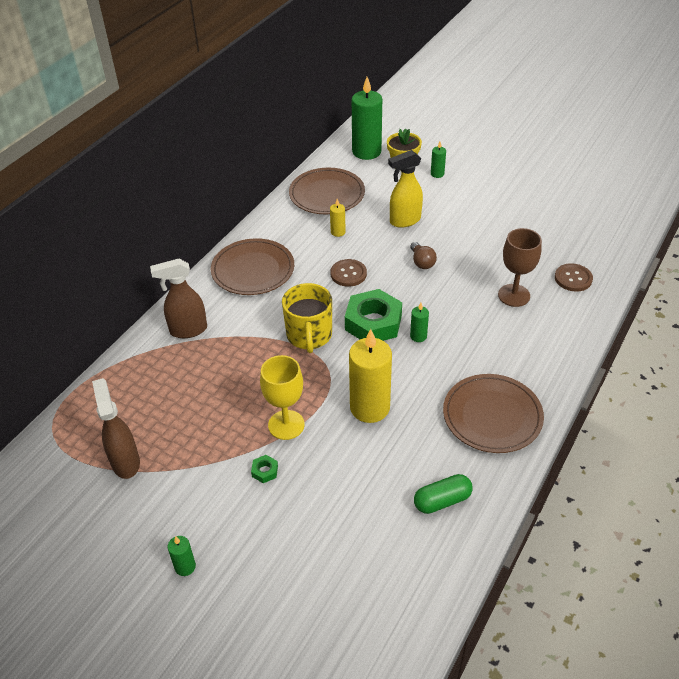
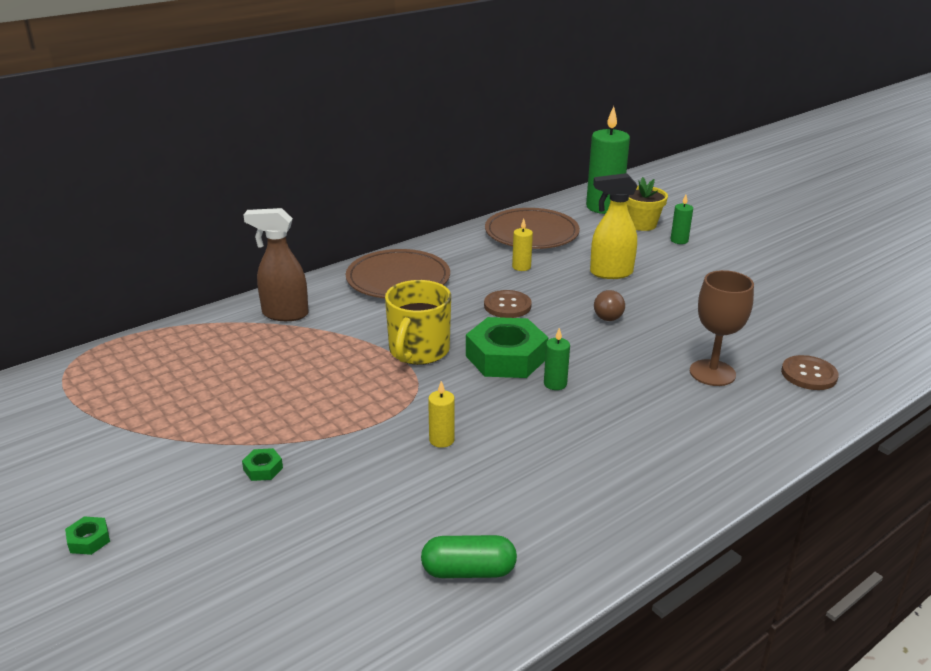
camera: 20 degrees right, 15 degrees down
brown spray bottle [92,378,140,479] -> none
green candle [168,536,196,576] -> green nut [65,517,110,555]
yellow goblet [260,355,305,440] -> none
yellow candle [349,329,392,423] -> yellow candle [428,381,455,448], size x0.45
brown plate [443,374,544,453] -> none

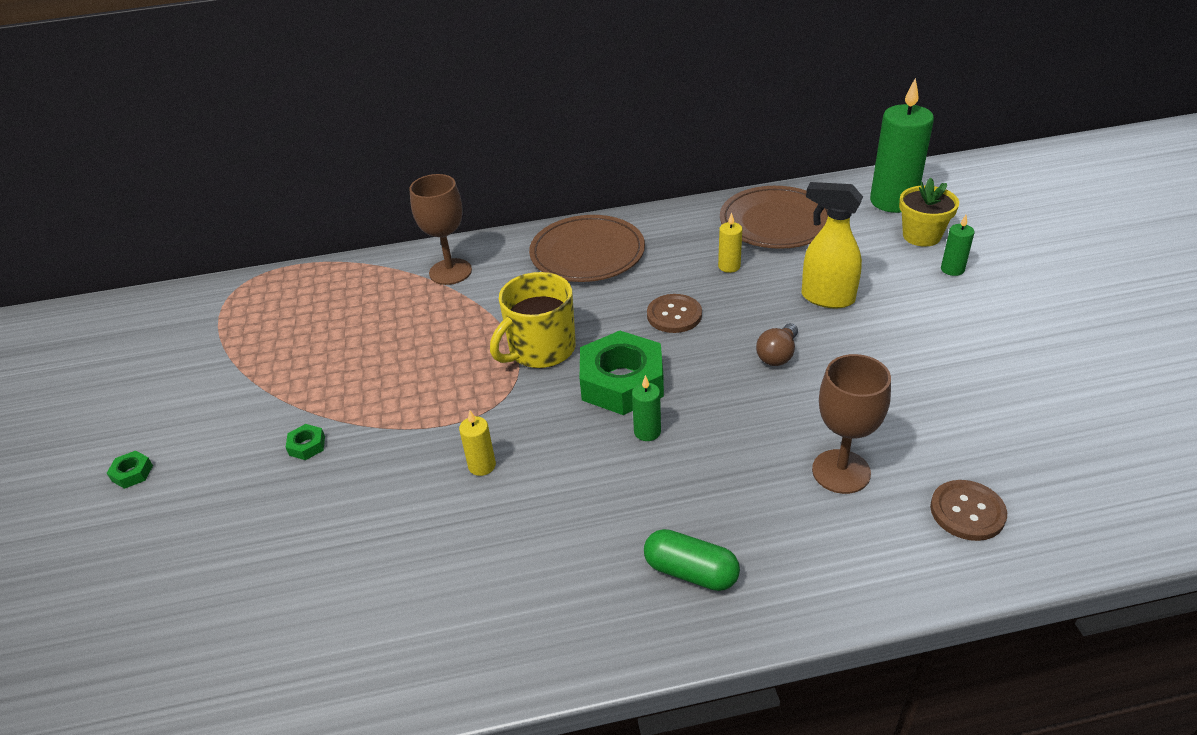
camera: 30 degrees right, 10 degrees up
brown spray bottle [244,208,309,321] -> brown goblet [409,174,472,285]
green capsule [421,535,517,578] -> green capsule moved to [644,529,740,591]

